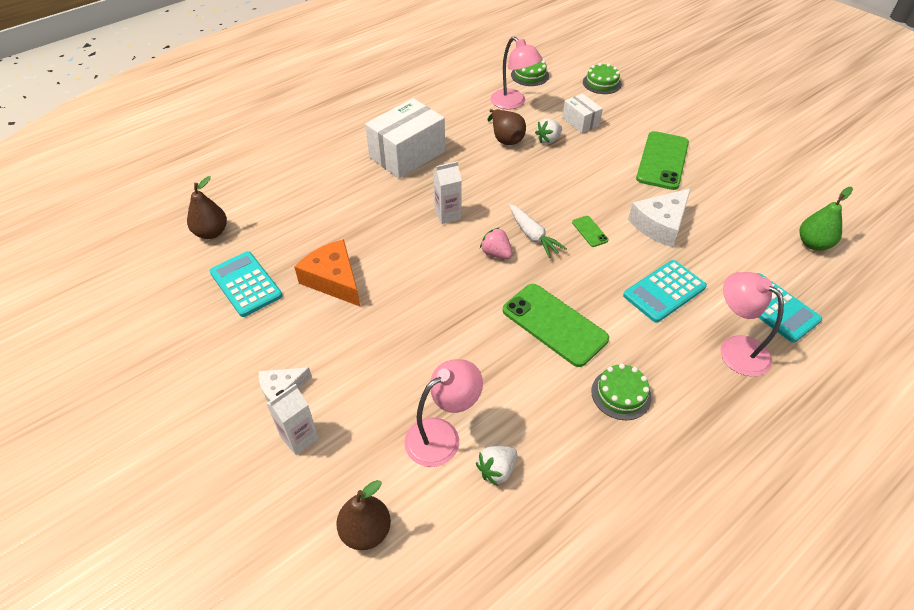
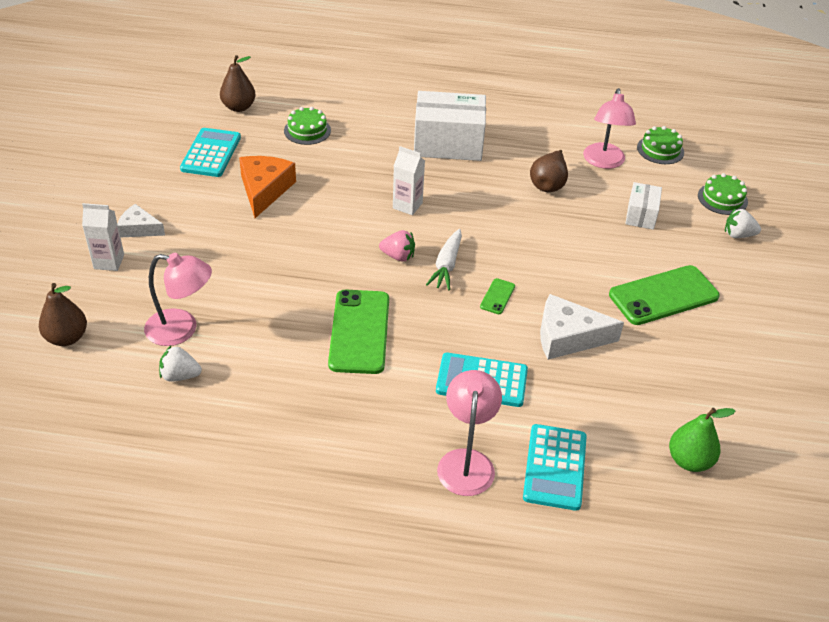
camera: 45 degrees right, 5 degrees down
pink strawberry [480,227,513,259] -> pink strawberry turned 105 degrees clockwise [379,230,415,262]
white strawberry [535,119,562,144] -> white strawberry moved to [725,208,761,238]
green cake [591,363,652,420] -> green cake moved to [284,107,331,145]

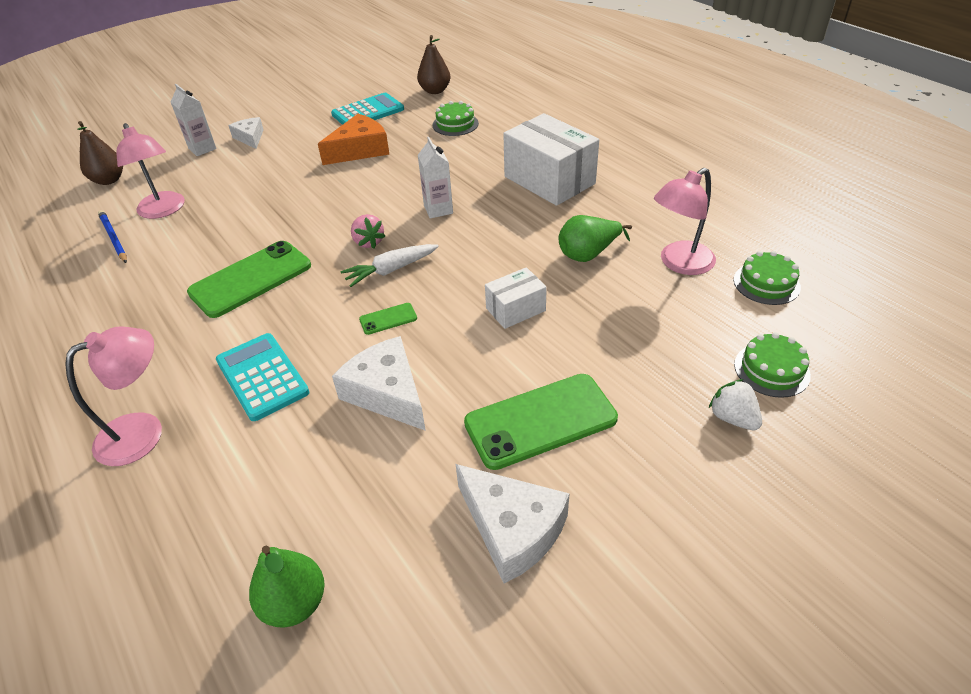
camera: 50 degrees right, 0 degrees up
white strawberry [159,345,202,382] -> blue pencil [98,210,127,263]
turquoise calculator [523,424,587,511] -> none
brown pear [530,150,568,192] -> green pear [559,215,632,262]
green phone [609,265,720,325] -> green phone turned 45 degrees counterclockwise [464,374,618,470]
white box [625,182,662,230] -> white box moved to [485,267,547,329]
none -> white cheese [456,464,569,584]

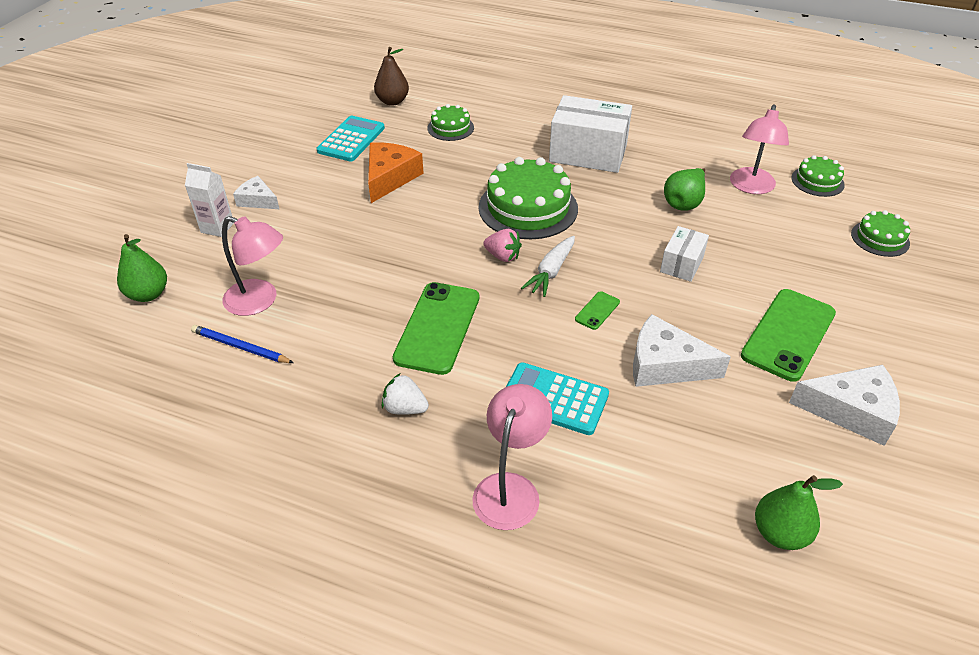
camera: 35 degrees left, 0 degrees up
brown pear [77,121,123,185] -> green pear [117,234,167,302]
white carton [418,137,453,219] -> green cake [478,157,578,239]
white strawberry [709,379,762,430] -> white strawberry moved to [382,374,429,415]

